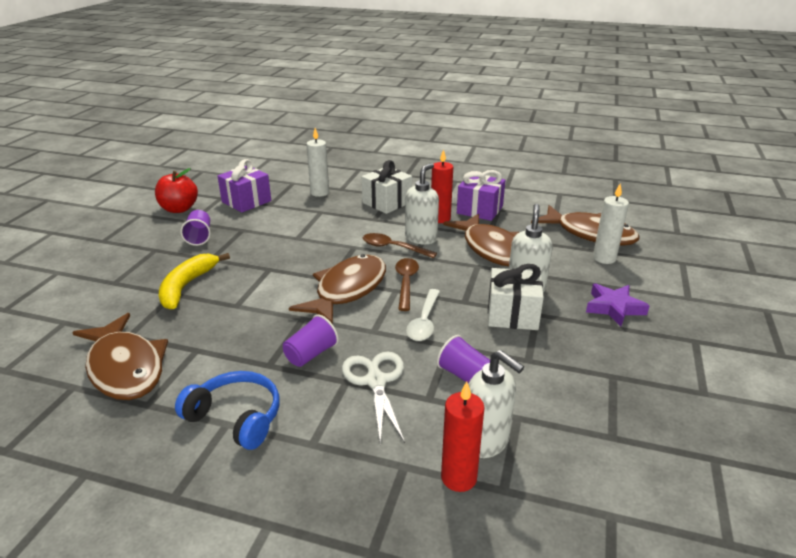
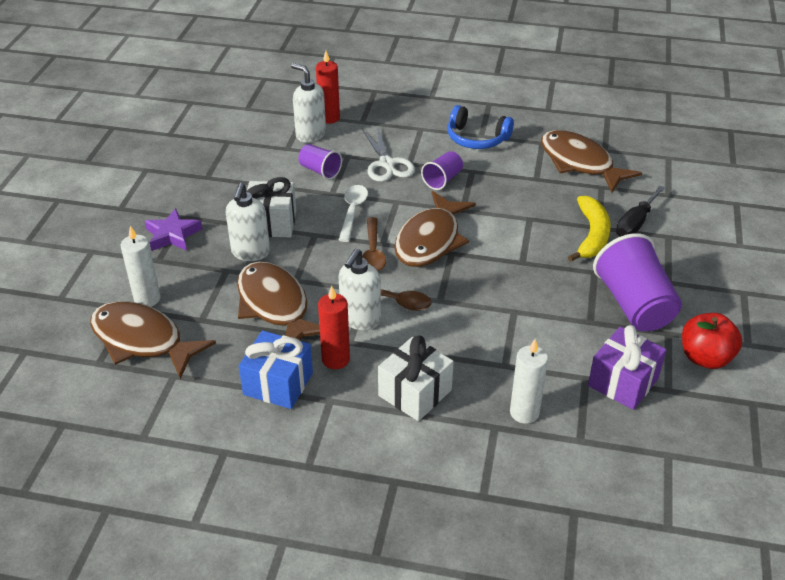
camera: 175 degrees right, 10 degrees up
purple cup [180,210,211,246] -> purple cup [593,233,682,331], size x1.89
purple gift [457,170,505,221] -> blue gift [239,331,313,409]
none -> black screwdriver [616,186,665,237]

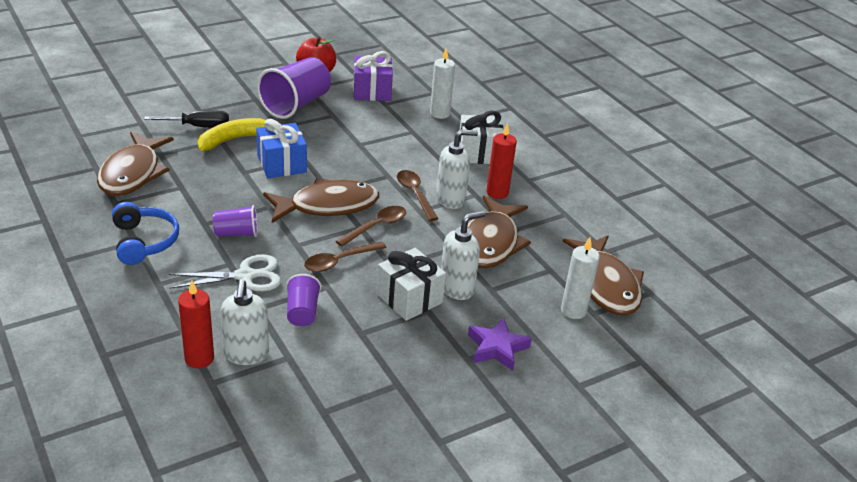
camera: 135 degrees left, 5 degrees down
blue gift [239,331,313,409] -> blue gift moved to [256,119,307,178]
white spoon [339,185,368,242] -> brown spoon [304,241,387,272]
white scissors [363,128,415,182] -> white scissors turned 45 degrees clockwise [169,255,281,291]

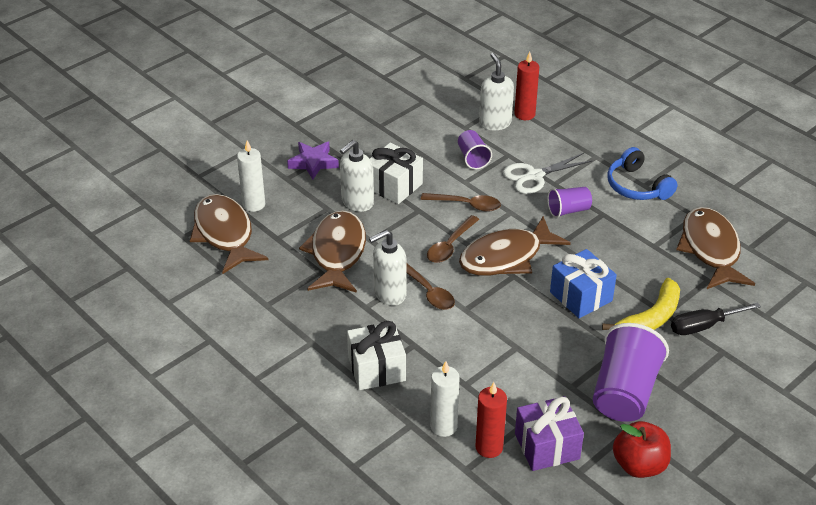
camera: 170 degrees right, 5 degrees up
brown spoon [304,241,387,272] -> brown spoon turned 60 degrees clockwise [421,193,501,212]
red candle [486,123,517,199] -> red candle moved to [476,382,507,458]

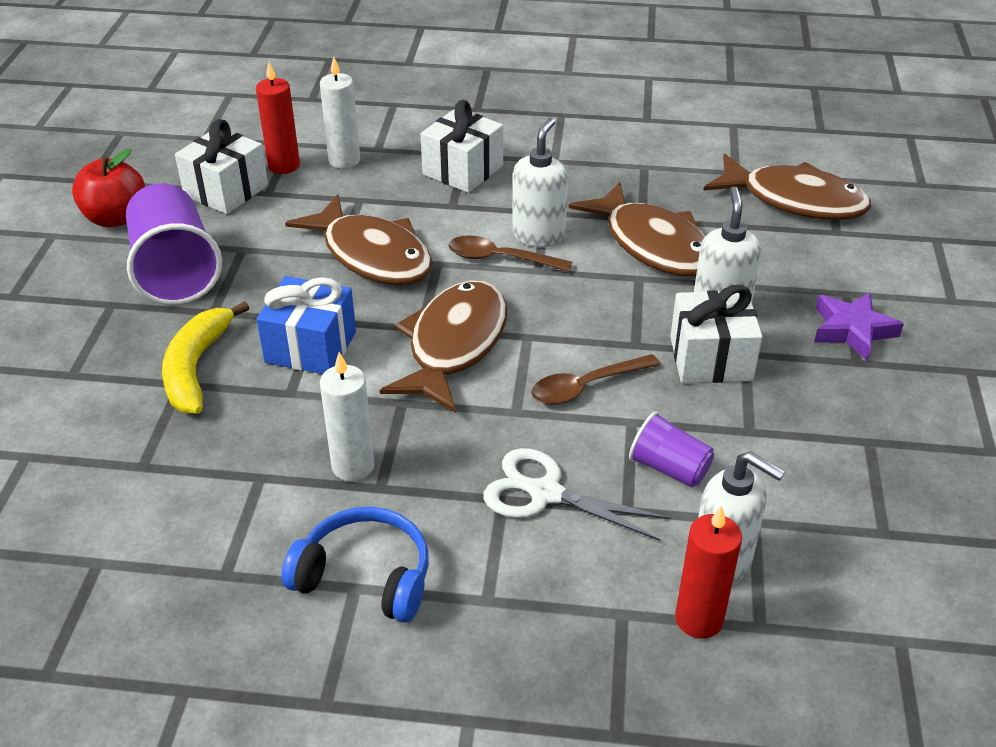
camera: 140 degrees right, 0 degrees up
white candle [237,140,265,212] -> white candle moved to [320,352,374,481]
brown spoon [427,215,479,263] -> none
white scissors [503,153,593,194] -> white scissors turned 90 degrees counterclockwise [483,448,671,541]
purple gift [515,396,584,471] -> white gift [175,119,268,214]
purple cup [547,187,592,218] -> none
black screwdriver [671,302,761,335] -> none
brown fish [676,207,755,289] -> brown fish moved to [285,194,433,285]

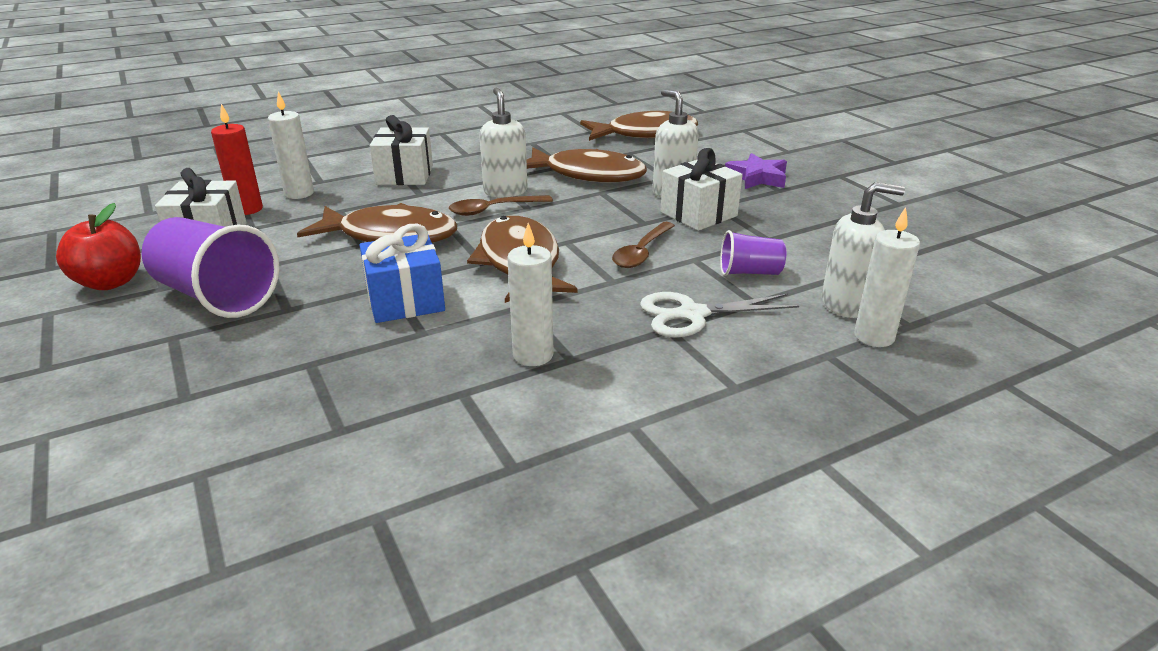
camera: 35 degrees left, 10 degrees down
yellow banana [162,301,249,414] -> none
blue headphones [281,507,429,623] -> none
red candle [675,505,742,639] -> white candle [854,207,920,347]

